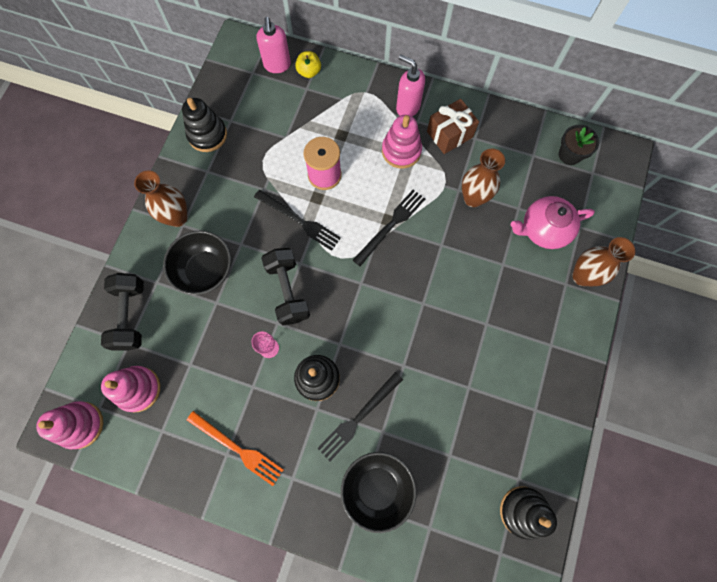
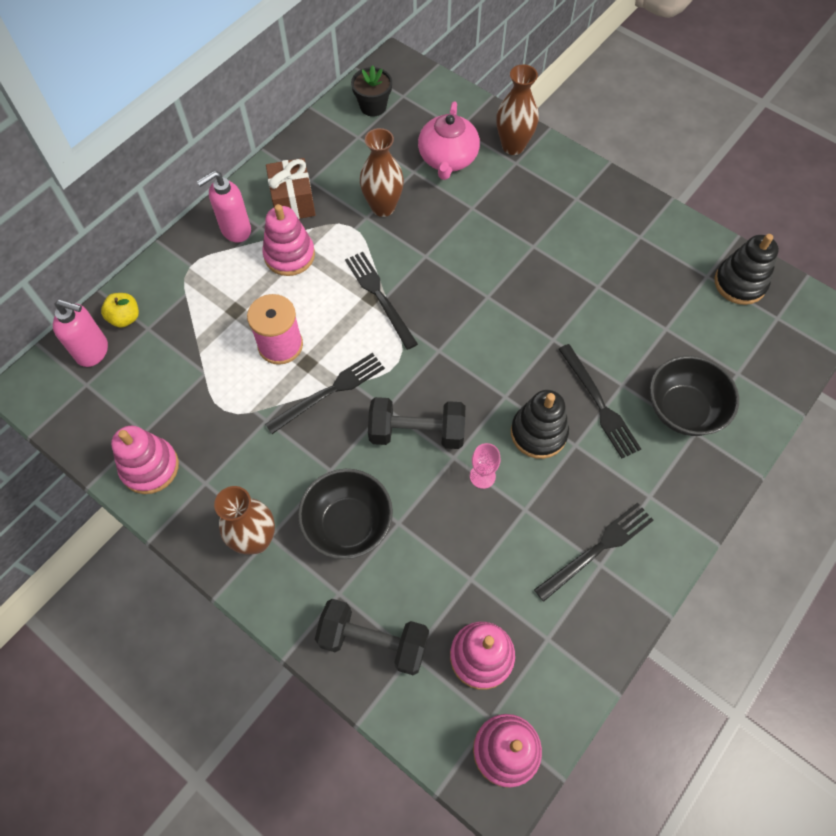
camera: 70 degrees left, 10 degrees down
black stacking toy [182,98,227,152] -> pink stacking toy [111,426,179,494]
orange fork [187,411,284,486] -> black fork [534,502,653,602]

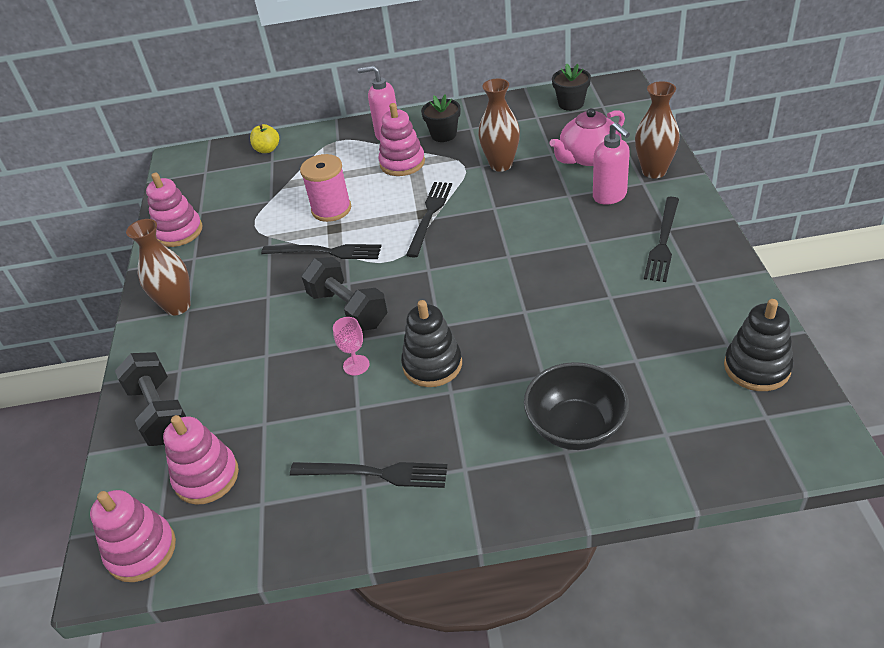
camera: 50 degrees right, 20 degrees down
pink soap dispenser [53,300,108,367] -> pink soap dispenser moved to [593,122,630,205]
brown gift [266,158,316,219] -> black flower pot [421,95,460,142]
black bowl [298,469,393,559] -> none
black fork [558,344,641,458] -> black fork moved to [644,197,679,282]

